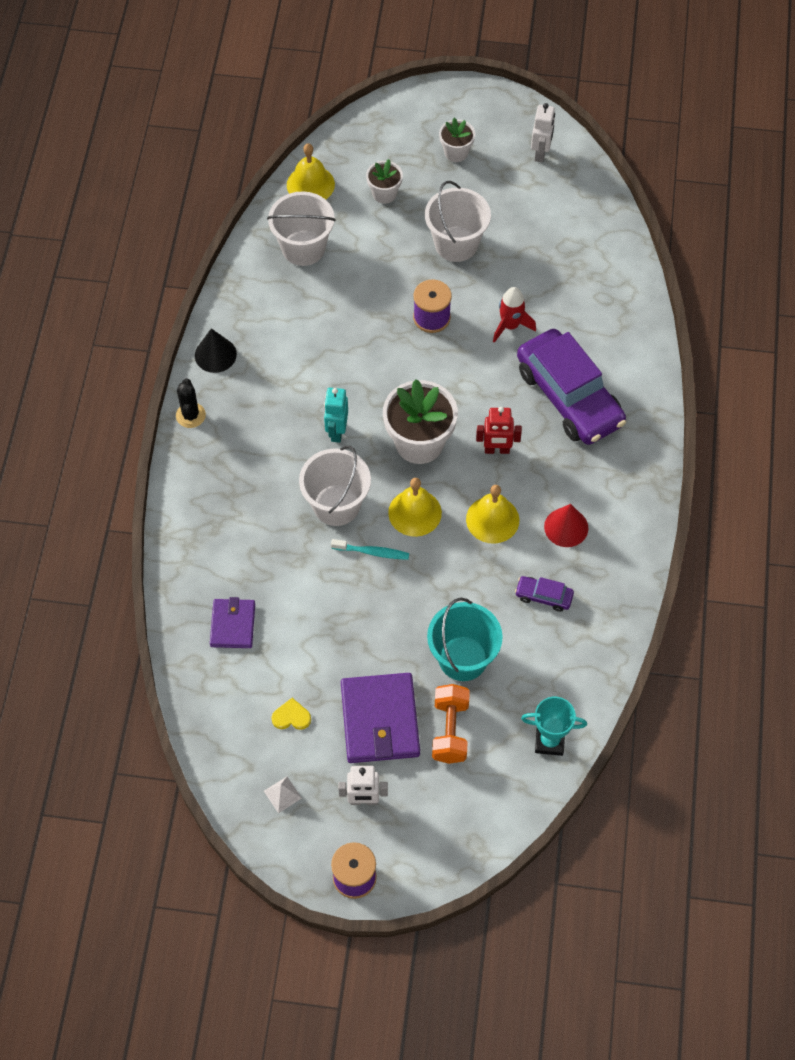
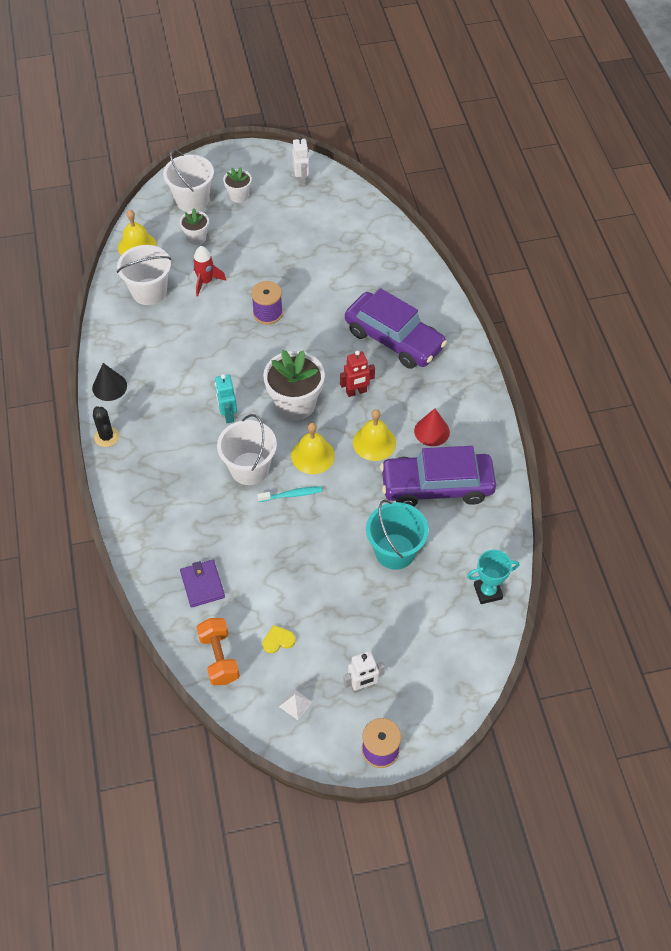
camera: 20 degrees left, 5 degrees down
purple wallet [341,673,420,763] -> none
white bucket [425,181,491,262] -> white bucket moved to [163,150,214,212]
orange dumbbell [432,684,470,764] -> orange dumbbell moved to [197,618,240,685]
red rocket [493,287,536,343] -> red rocket moved to [193,246,226,297]
purple car [515,576,574,612] -> purple car [380,446,496,507], size x2.42

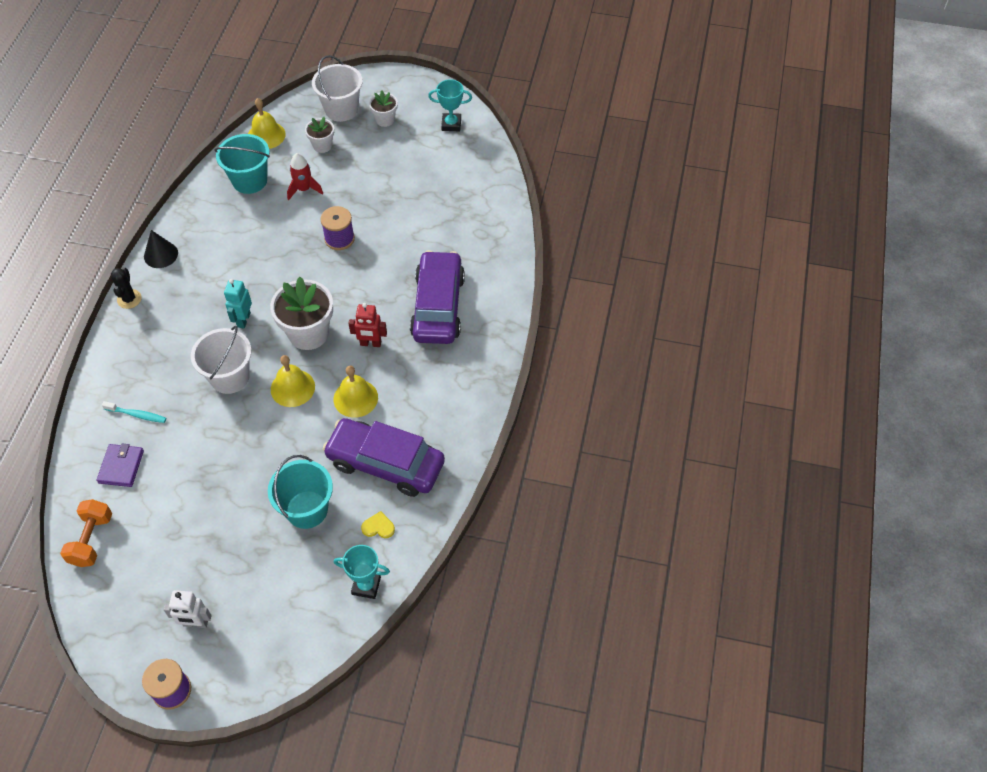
camera: 25 degrees right, 0 degrees up
white bucket [117,245,171,305] -> turquoise bucket [215,134,270,194]
turquoise toothbrush [257,486,322,502] -> turquoise toothbrush moved to [102,401,166,423]
yellow heart [263,625,296,653] -> yellow heart moved to [361,511,395,538]
white pyramid [279,688,312,720] -> none
white robot [292,136,309,187] -> turquoise trophy [428,79,472,131]
purple car [345,288,447,369] -> purple car turned 150 degrees counterclockwise [410,250,465,344]
red cone [414,408,450,446] -> none

